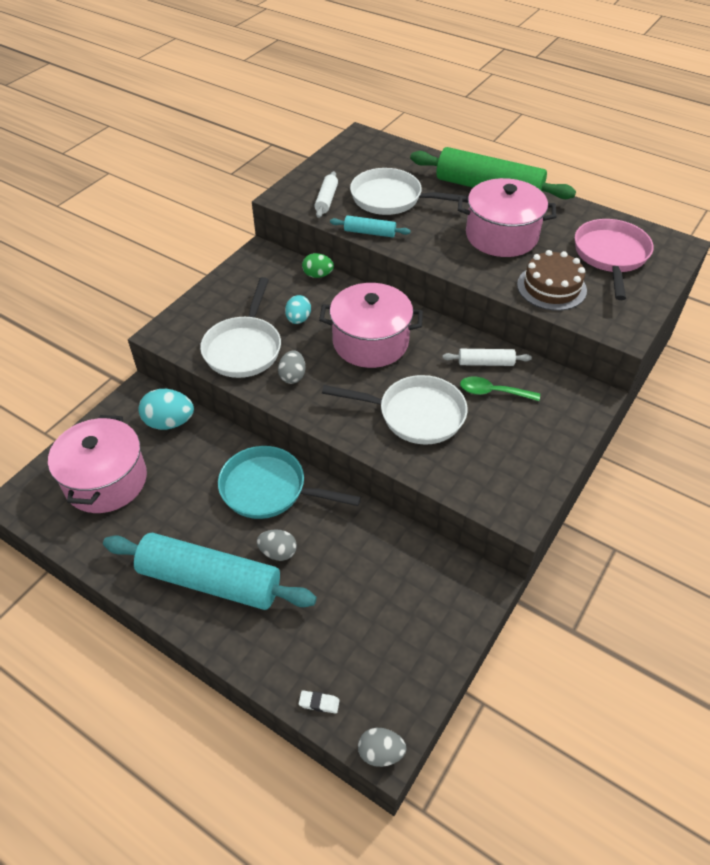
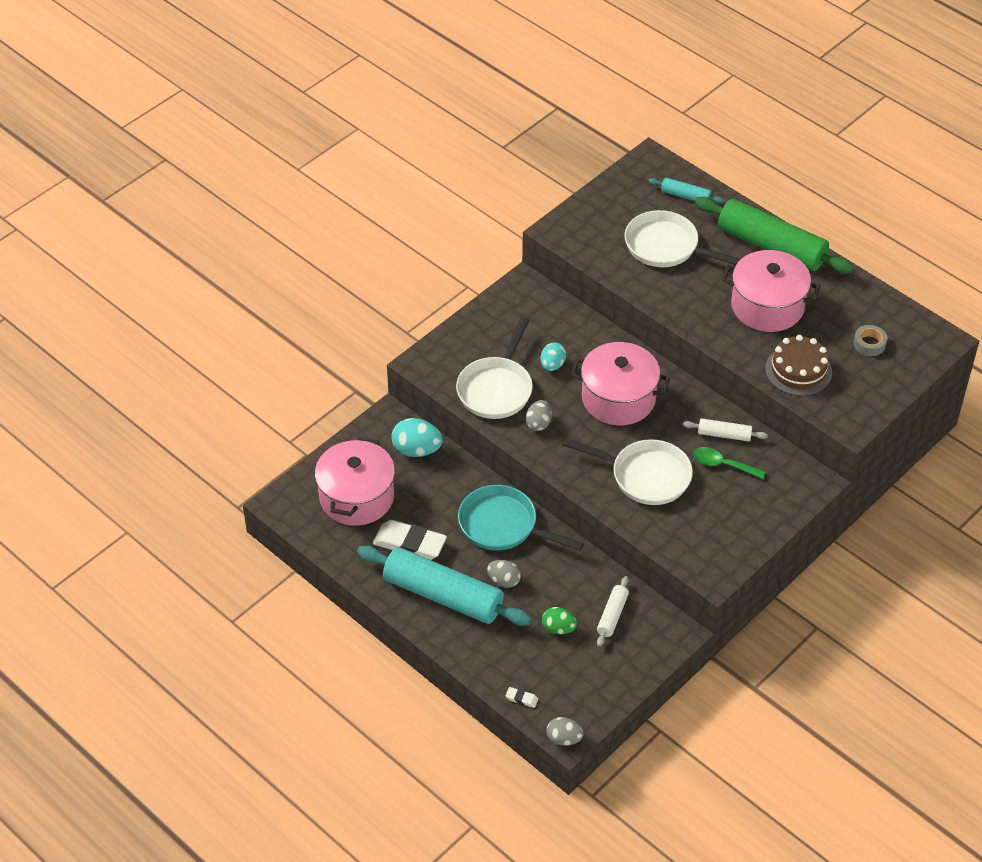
camera: 10 degrees right, 0 degrees up
green egg [302,253,334,278] -> green egg moved to [542,607,577,634]
white rolling pin [314,171,338,218] -> white rolling pin moved to [597,576,629,647]
turquoise rolling pin [330,215,411,238] -> turquoise rolling pin moved to [649,177,724,204]
pink pan [575,219,654,300] -> grey tape [853,325,887,356]
none -> white eraser [373,520,447,560]

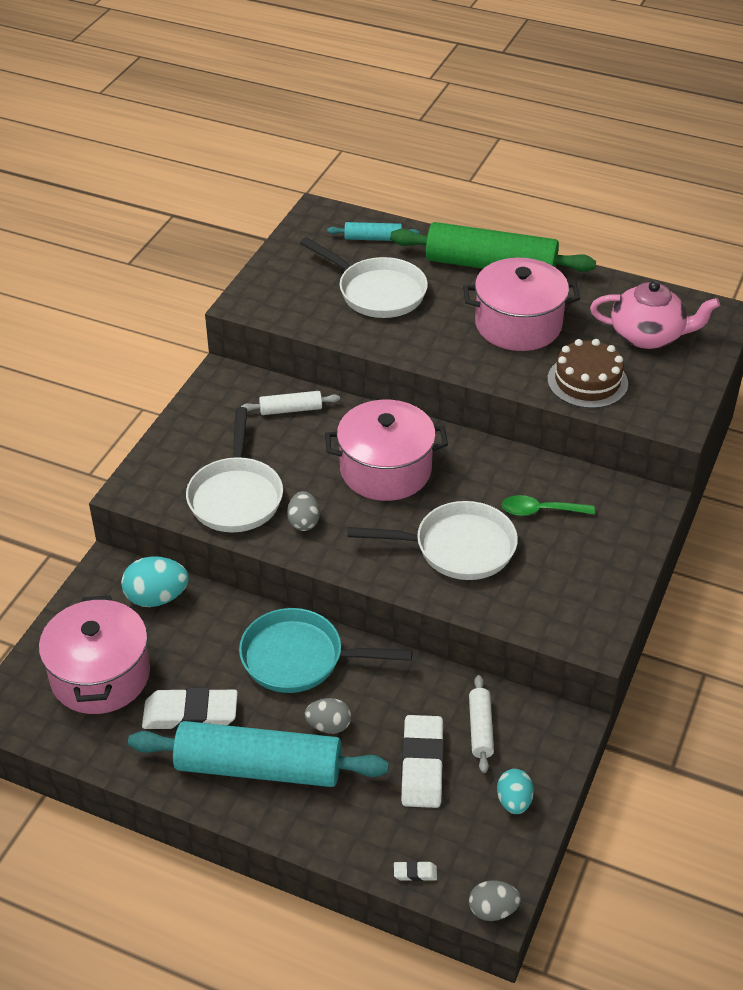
camera: 20 degrees left, 5 degrees down
turquoise egg [541,342,566,371] -> turquoise egg moved to [497,769,534,814]
green egg [542,607,577,634] -> white eraser [401,715,444,808]
white pan [625,210,741,267] -> white pan turned 150 degrees counterclockwise [300,237,428,318]
white rolling pin [683,418,768,441] -> white rolling pin moved to [241,391,340,415]
grey tape [853,325,887,356] -> pink teapot [590,281,720,349]

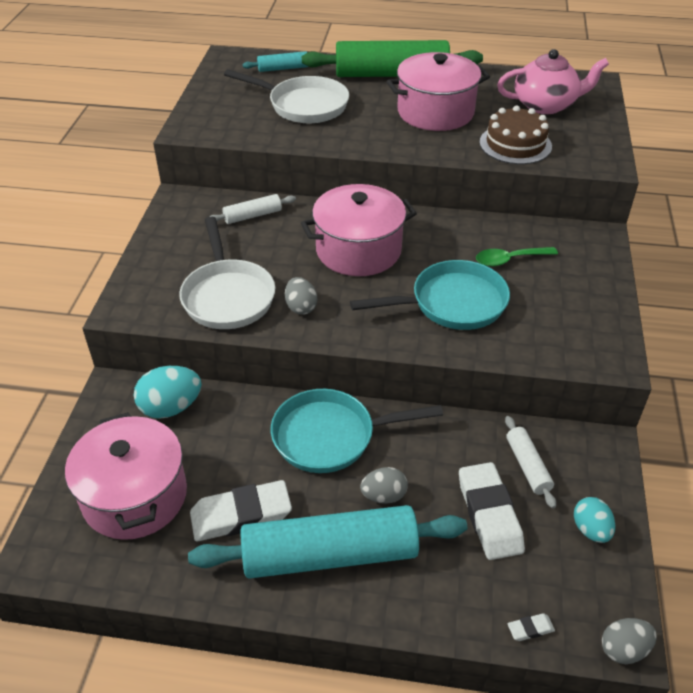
camera: 15 degrees left, 0 degrees up
white pan [347,501,518,580] -> turquoise pan [350,260,510,330]

